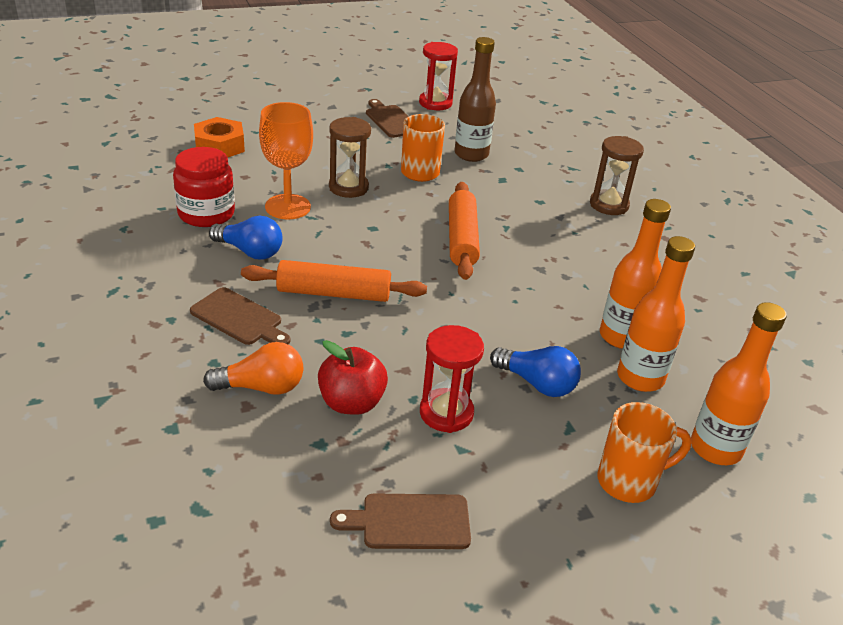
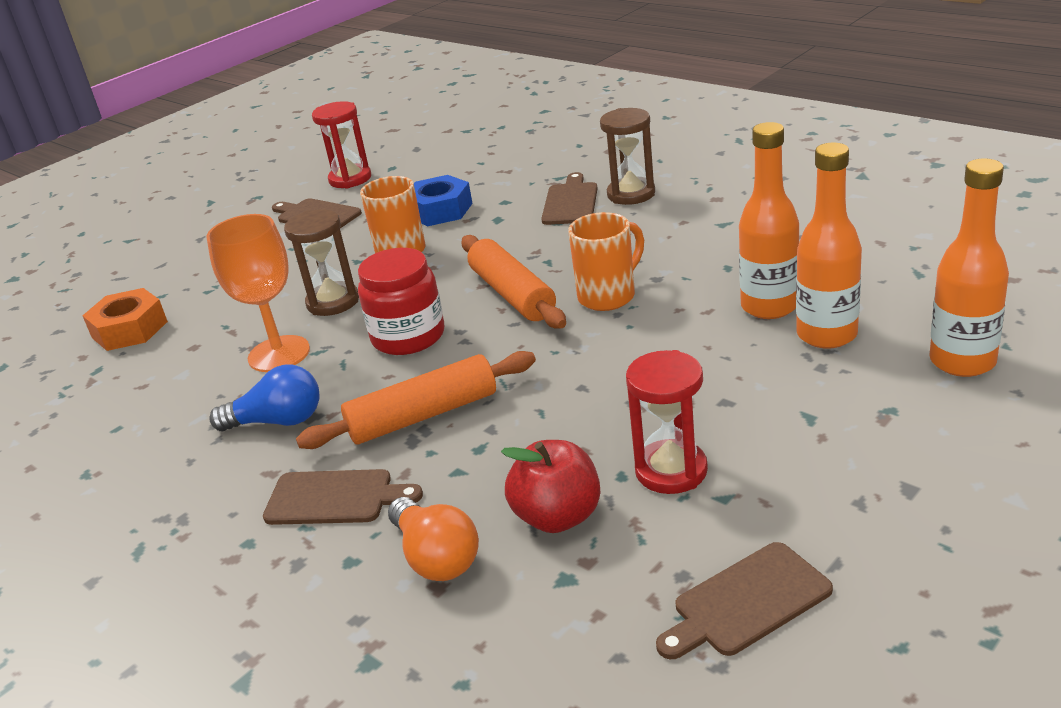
camera: 20 degrees left, 5 degrees down
red jar [173,147,235,227] -> red jar moved to [358,248,444,355]
orange light bulb [203,342,303,395] -> orange light bulb turned 90 degrees clockwise [388,497,479,581]
brown bottle [454,37,496,162] -> blue nut [414,175,472,226]
blue light bulb [490,346,581,397] -> none
orange mug [597,402,692,503] -> orange mug moved to [568,212,644,311]
none -> brown cutting board [541,172,598,225]

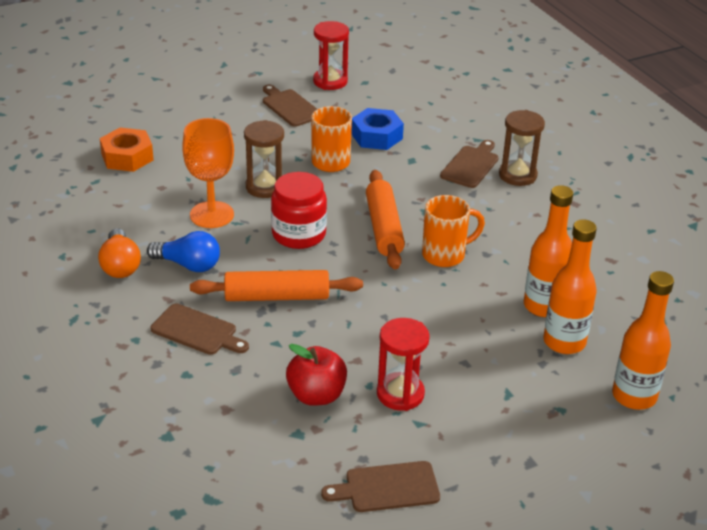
camera: 15 degrees right, 5 degrees up
orange light bulb [388,497,479,581] -> orange light bulb moved to [98,228,141,278]

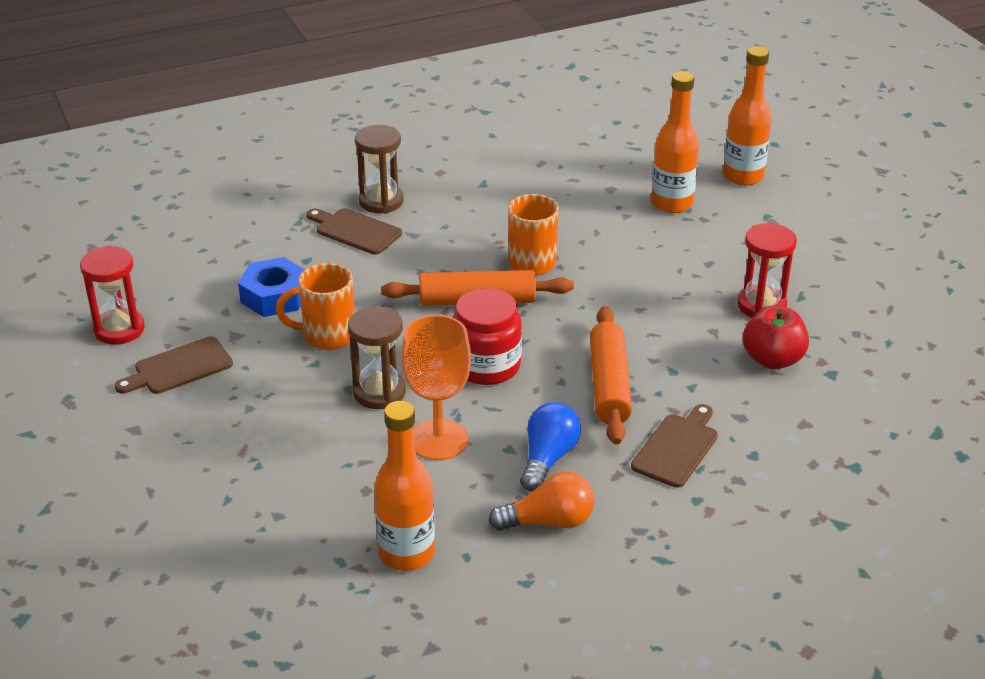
camera: 85 degrees left, 0 degrees up
orange nut [100,128,154,172] -> none
brown cutting board [321,461,440,512] -> none
orange bottle [524,185,573,317] -> orange bottle moved to [374,401,435,571]

